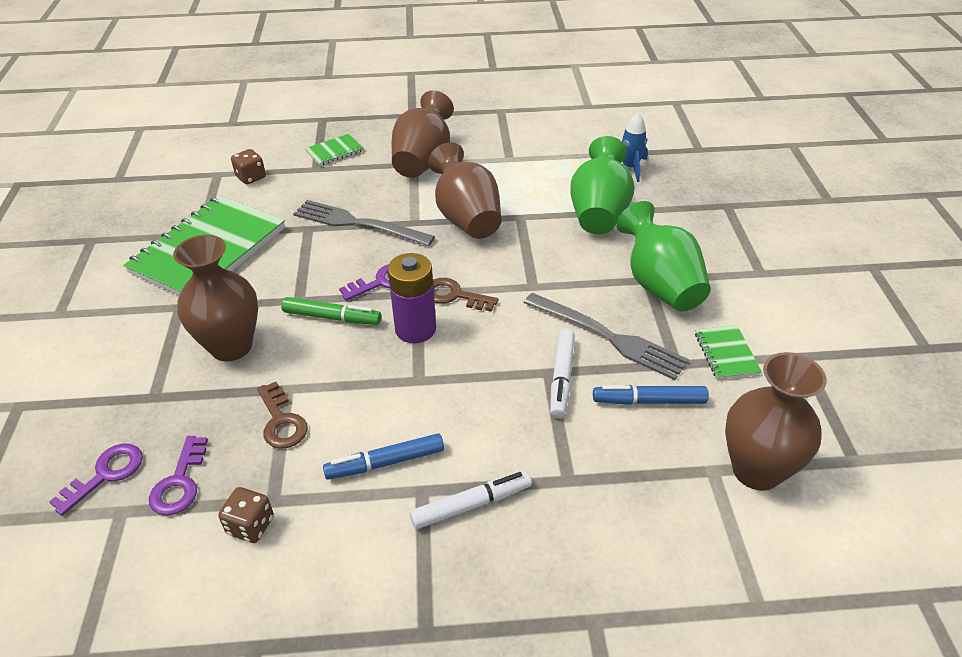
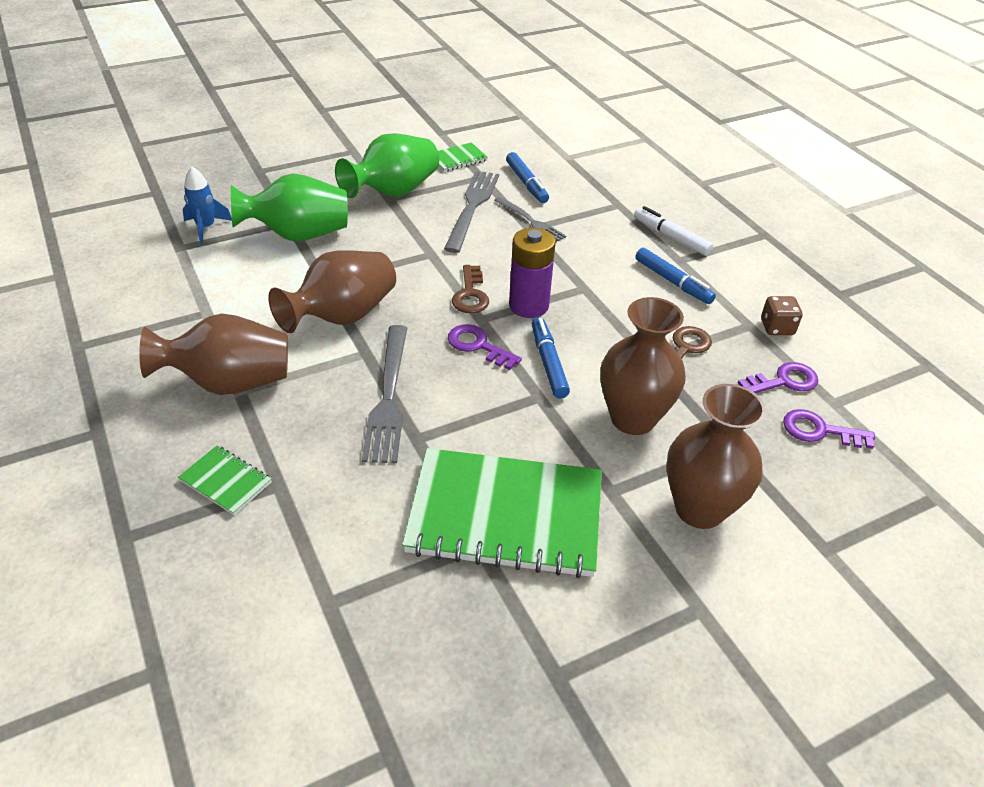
camera: 115 degrees left, 0 degrees up
brown dice [231,149,266,184] -> none
green marker [281,297,381,325] -> blue marker [532,317,570,399]
white marker [550,329,575,418] -> grey fork [494,196,566,242]
brown vase [725,352,827,491] -> brown vase moved to [667,384,766,529]

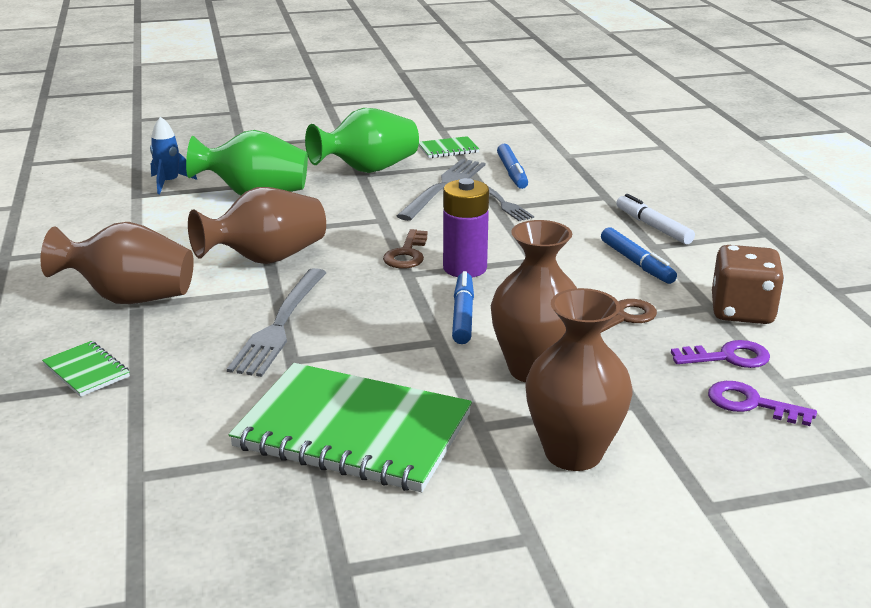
camera: 15 degrees right, 15 degrees down
purple key [448,324,522,370] -> none
brown dice [761,296,802,335] -> brown dice [712,245,784,324], size x1.72

